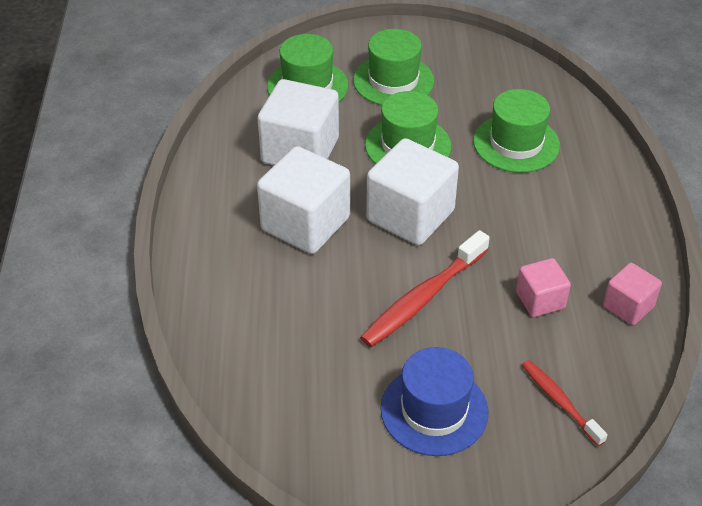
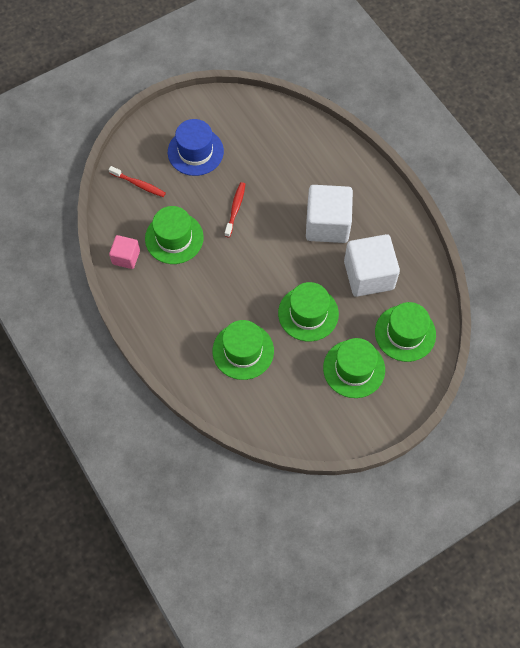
camera: 150 degrees right, 20 degrees up
red toothbrush [360,230,490,347] -> red toothbrush [225,182,245,238], size x0.60
white cube [366,138,459,245] -> none
pink cube [516,258,571,317] -> green hat [145,206,204,264]

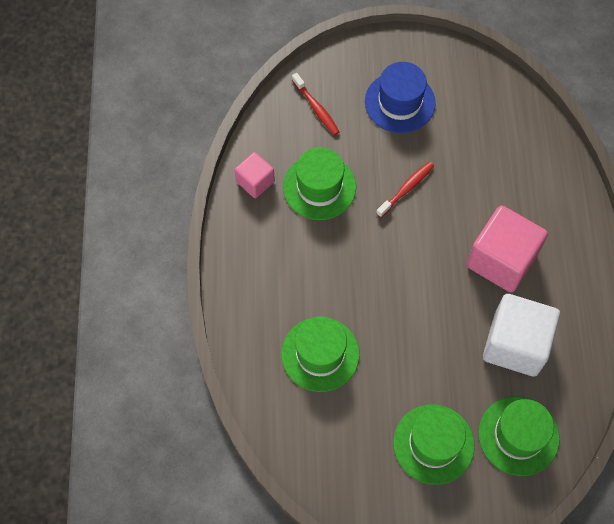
camera: 30 degrees right, 0 degrees up
green hat [278,282,339,342] -> none
white cube [306,185,353,243] -> pink cube [467,206,548,293]

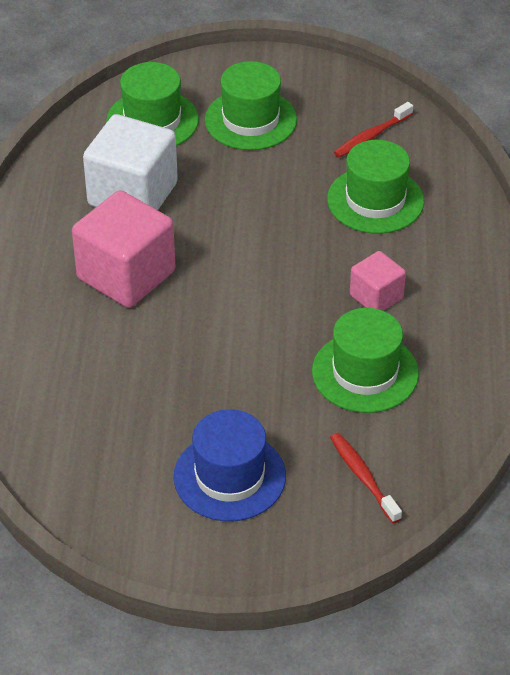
camera: 175 degrees left, 20 degrees down
pink cube [235,152,275,198] -> pink cube moved to [350,251,406,311]
red toothbrush [376,162,434,218] -> red toothbrush moved to [334,102,413,158]

